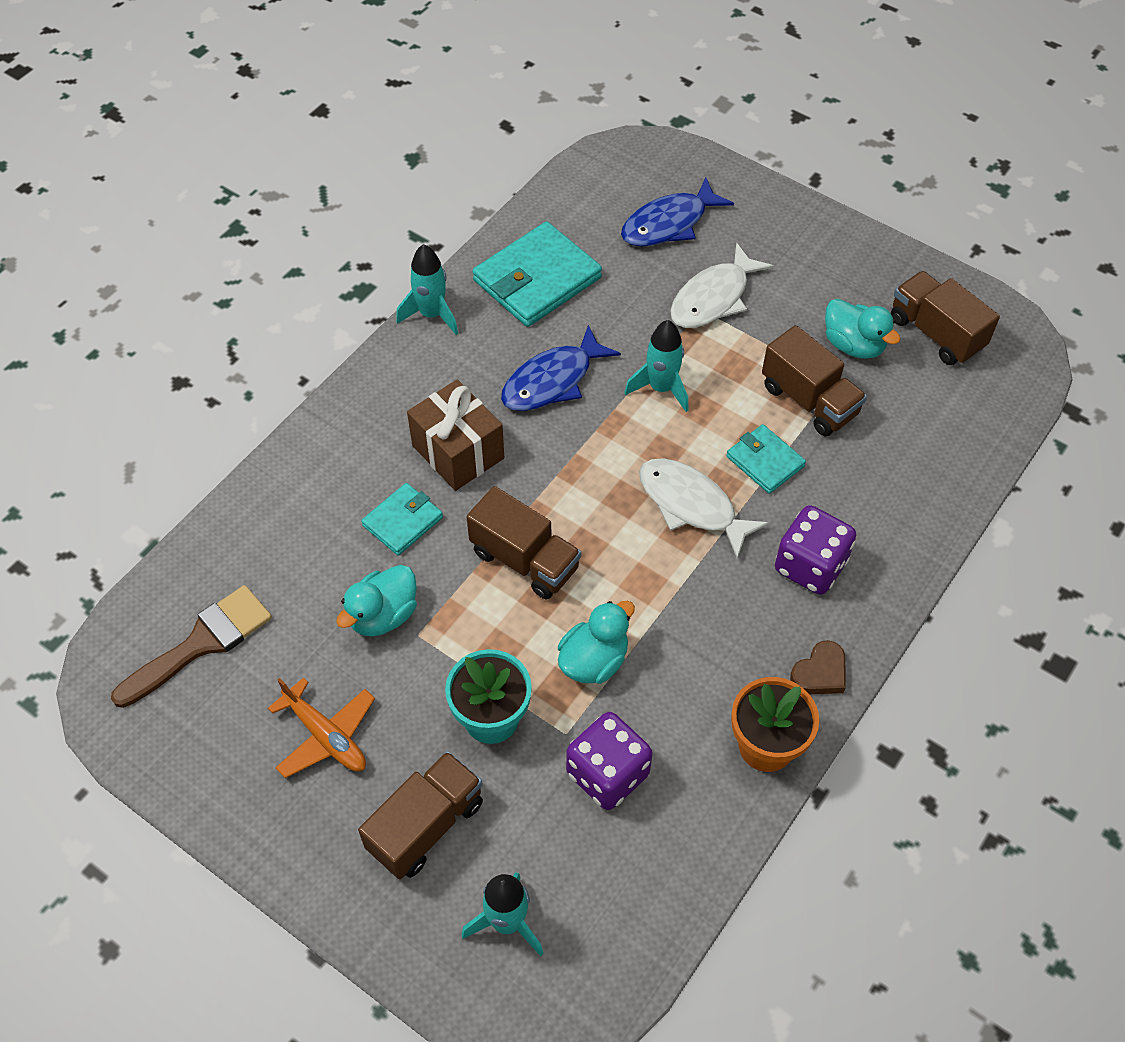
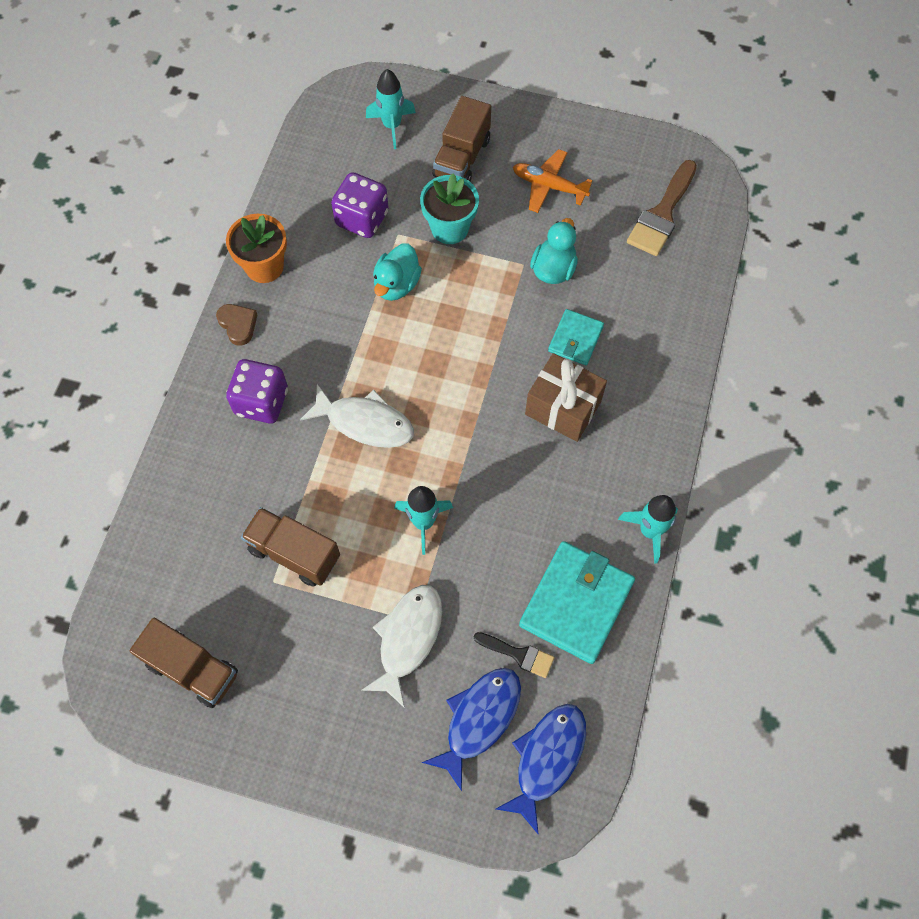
camera: 160 degrees right, 10 degrees up
brown truck [466,486,581,600] -> none
blue fish [501,325,621,411] -> blue fish moved to [496,704,586,835]
turquoise wallet [726,424,806,494] -> none
brown heart [790,640,846,694] -> brown heart turned 120 degrees clockwise [216,304,257,346]
turquoise duck [825,299,901,359] -> none
none -> black brush [474,632,554,678]

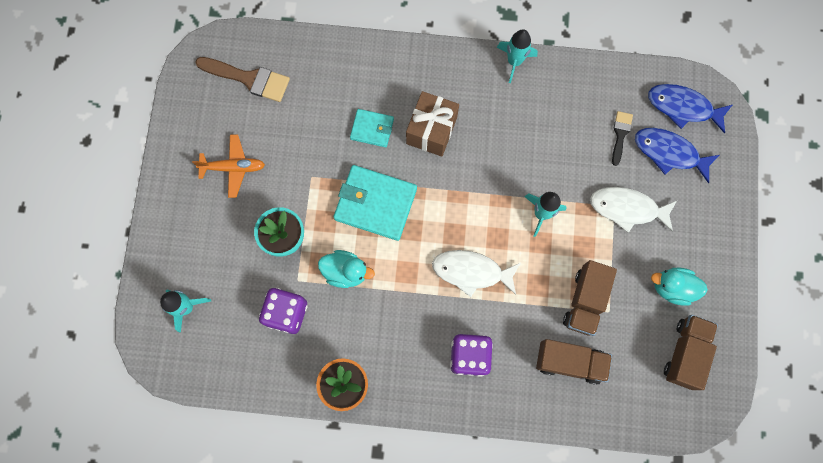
camera: 100 degrees left, 10 degrees up
brown heart [216,304,257,346] -> none
white fish [300,384,414,448] -> white fish turned 90 degrees counterclockwise [432,250,520,297]
brown truck [433,96,491,181] -> brown truck moved to [536,339,612,385]
orange plane [513,149,592,213] -> orange plane turned 105 degrees counterclockwise [192,134,265,198]
turquoise wallet [519,541,635,664] -> turquoise wallet moved to [334,165,417,241]
turquoise duck [530,218,578,284] -> turquoise duck moved to [651,268,708,306]

